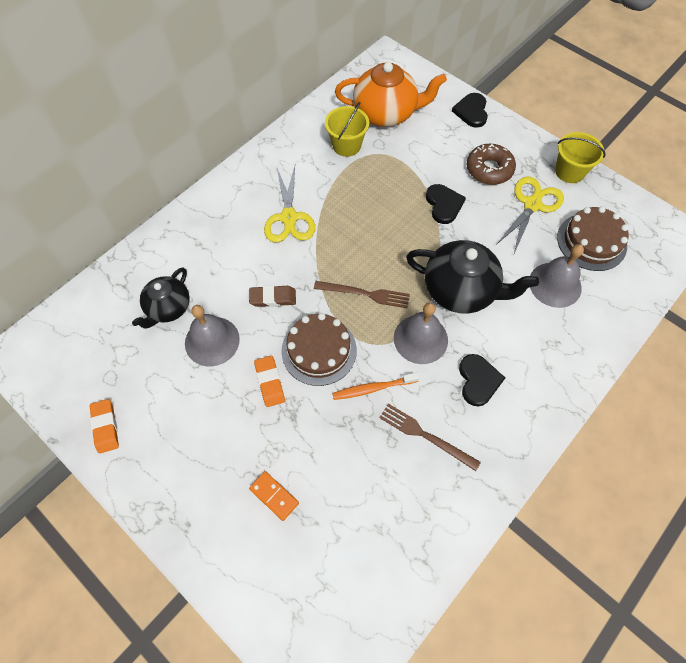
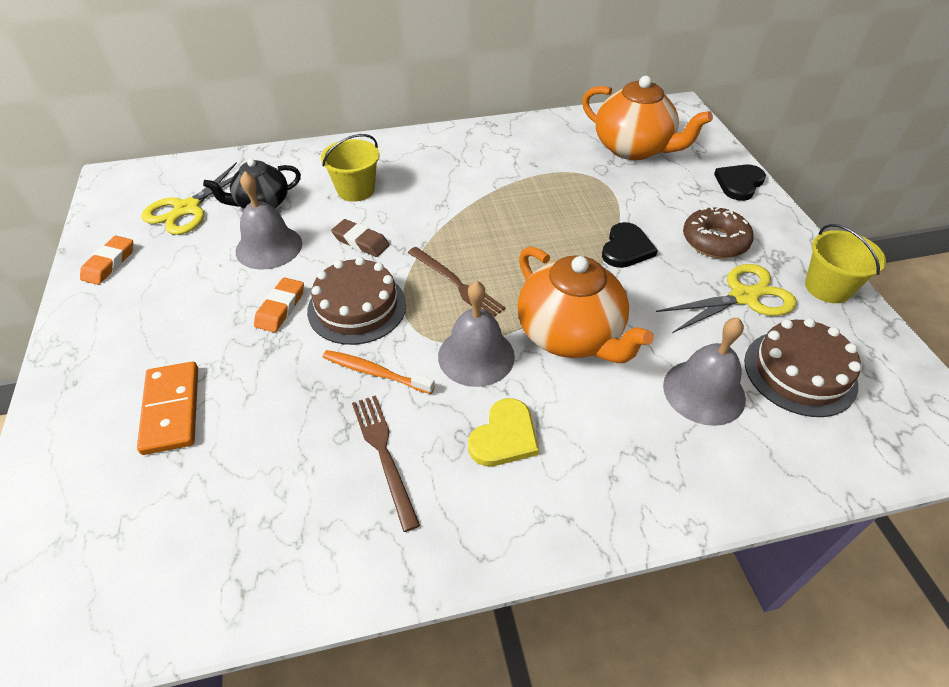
camera: 35 degrees right, 15 degrees down
orange domino [249,471,299,521] -> orange domino [137,362,198,455], size x1.56
yellow scissors [264,166,315,243] -> yellow scissors moved to [141,162,237,235]
yellow bucket [325,102,369,157] -> yellow bucket moved to [321,134,379,202]
black teapot [406,240,539,313] -> orange teapot [517,246,654,363]
black heart [459,354,505,406] -> yellow heart [468,398,539,466]

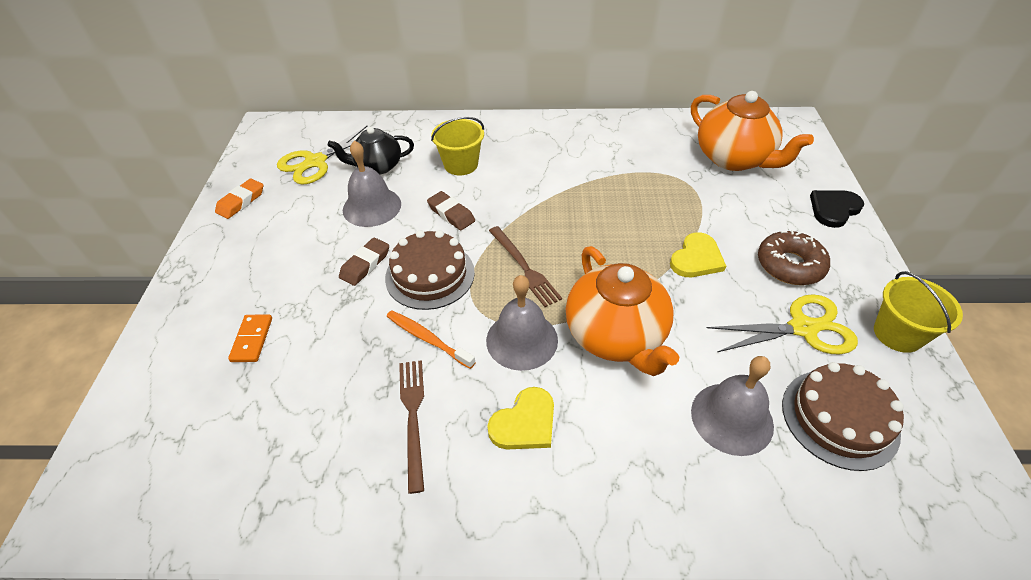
camera: 15 degrees right, 0 degrees up
orange domino [137,362,198,455] -> orange domino [228,314,272,362], size x0.64
orange eraser [254,277,304,332] -> brown eraser [339,237,389,286]
black heart [602,222,658,268] -> yellow heart [670,232,726,277]

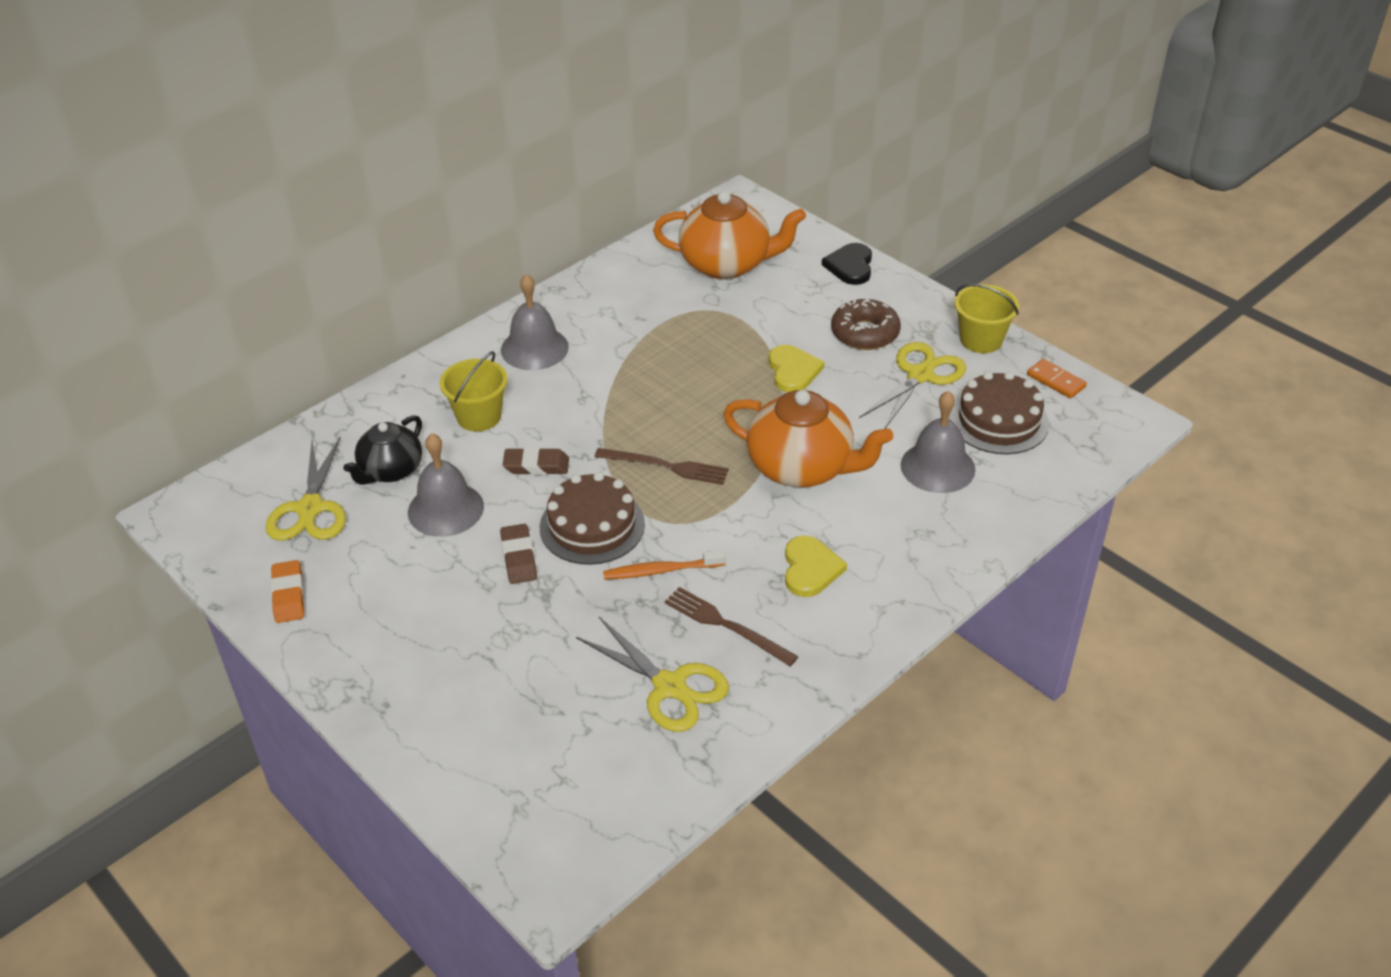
camera: 45 degrees left, 5 degrees down
orange domino [228,314,272,362] -> orange domino moved to [1027,359,1087,399]
grey bell [486,275,558,371] -> grey bell moved to [501,274,569,370]
none -> yellow scissors [576,617,729,732]

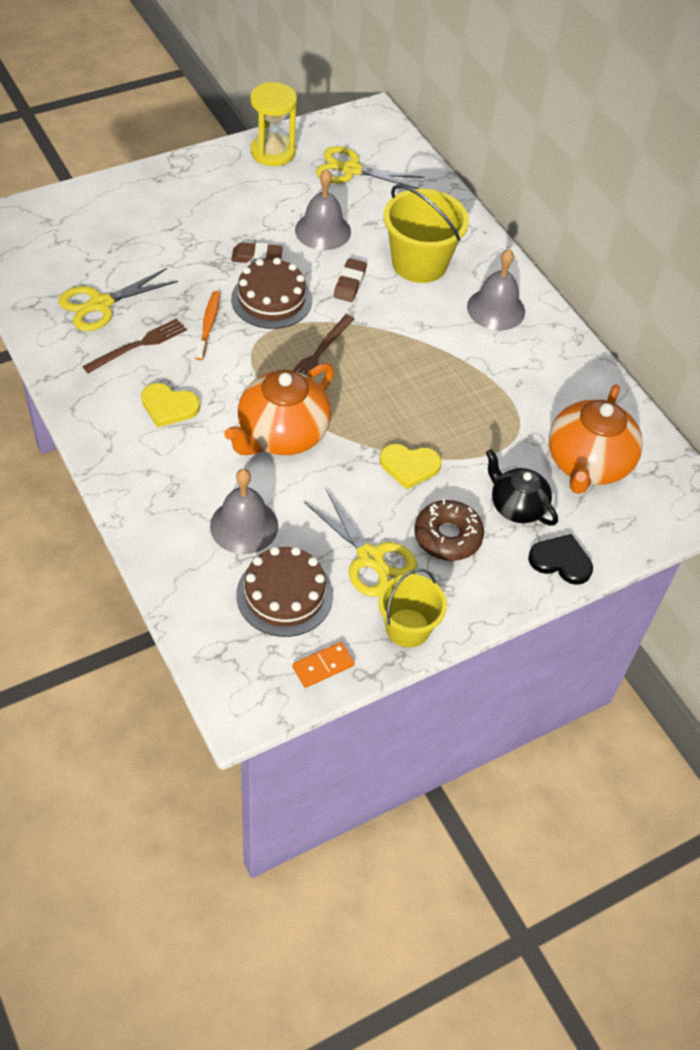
camera: 100 degrees right, 10 degrees up
orange eraser [270,560,304,623] -> yellow hourglass [250,82,297,166]
black teapot [344,415,422,485] -> black teapot moved to [486,449,558,526]
yellow bucket [440,351,508,431] -> yellow bucket [383,185,469,283], size x1.56

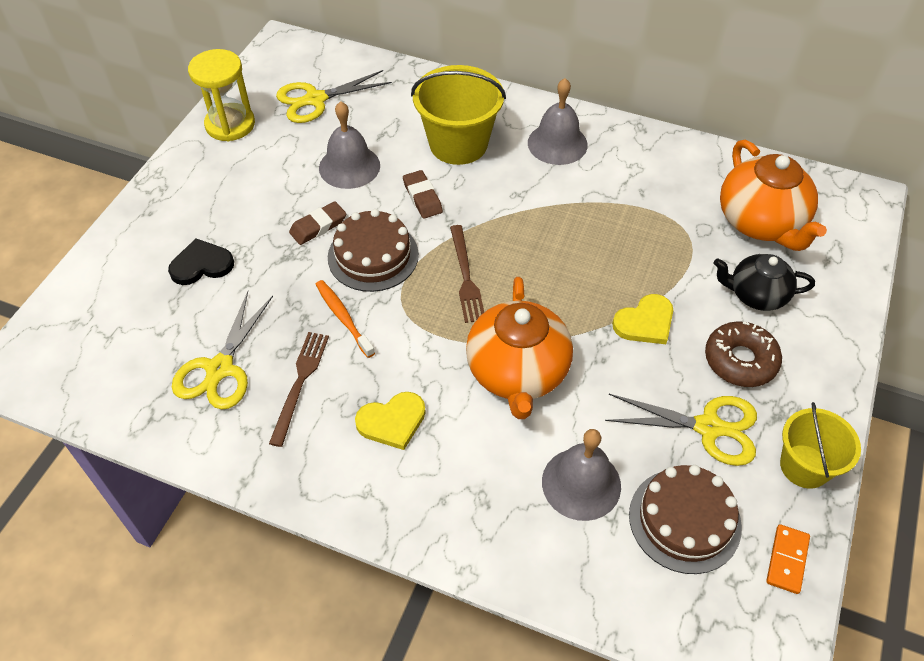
camera: 35 degrees left, 0 degrees up
black heart [528,534,593,585] -> black heart moved to [168,238,234,285]

